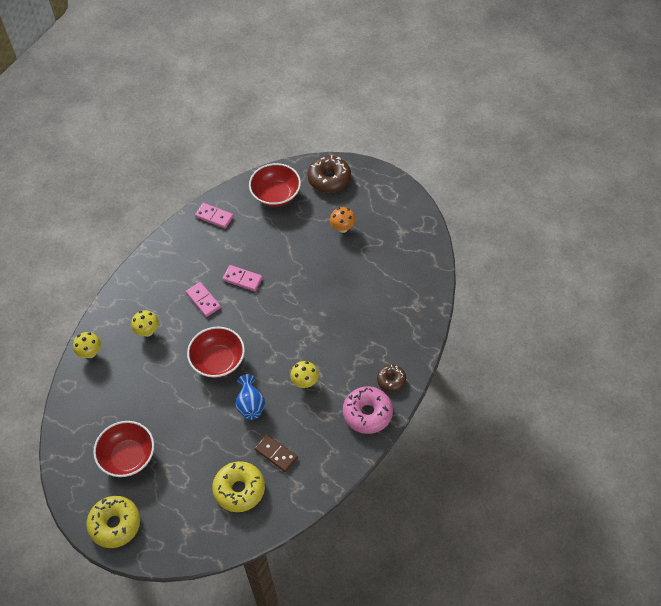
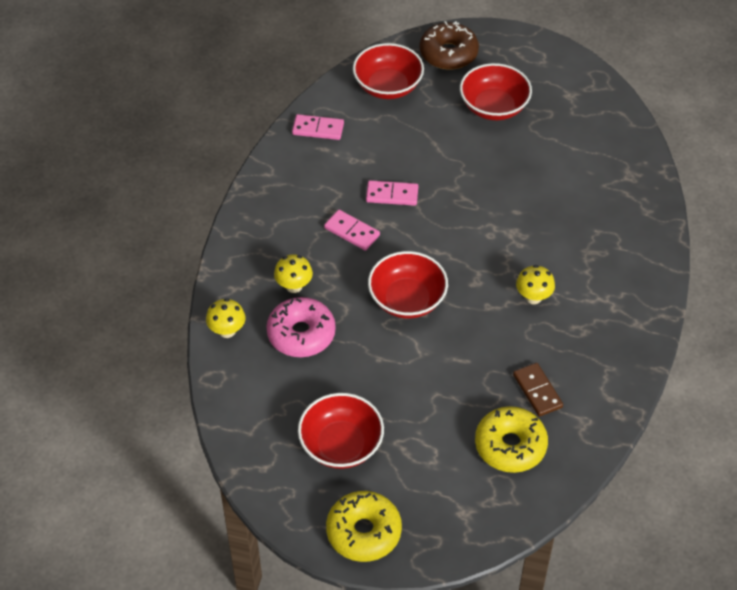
camera: 20 degrees left, 5 degrees down
blue vase [236,374,265,420] -> none
brown domino [255,434,298,472] -> brown domino turned 45 degrees clockwise [513,363,563,417]
orange mushroom [330,207,356,233] -> red bowl [460,63,532,120]
pink donut [343,386,393,434] -> pink donut moved to [266,297,336,357]
brown donut [377,364,406,392] -> none

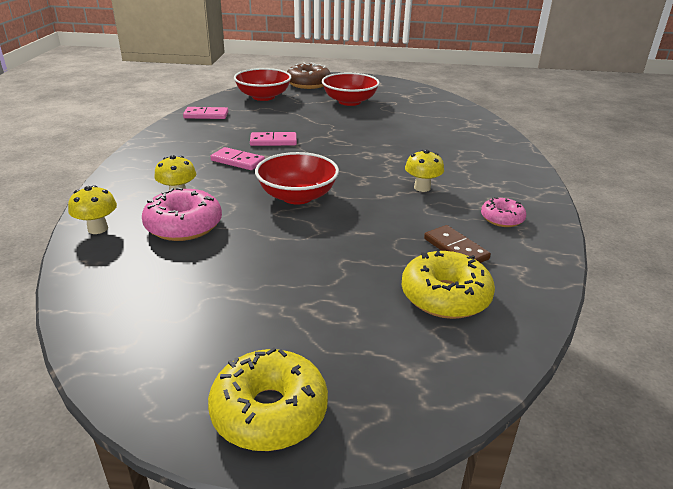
camera: 10 degrees left, 20 degrees down
red bowl [298,393,384,469] -> none
none -> pink donut [481,197,526,227]

